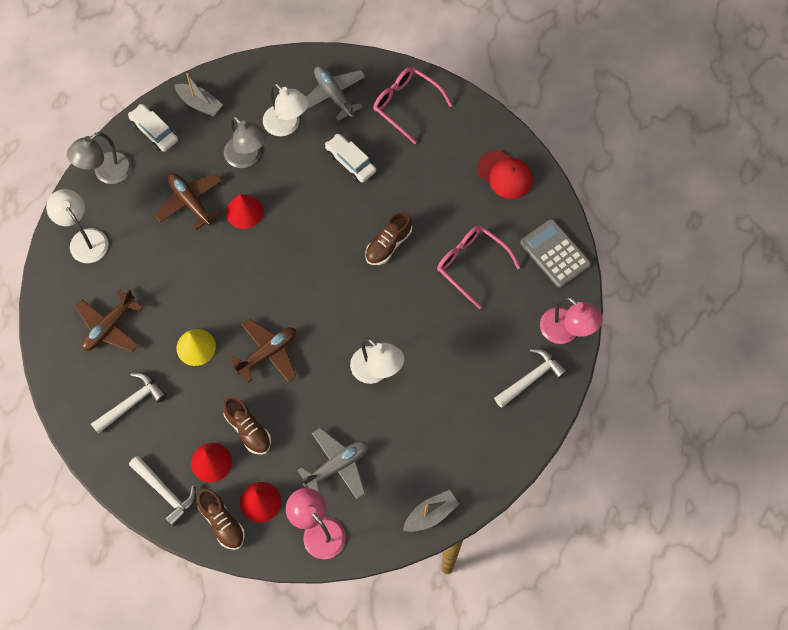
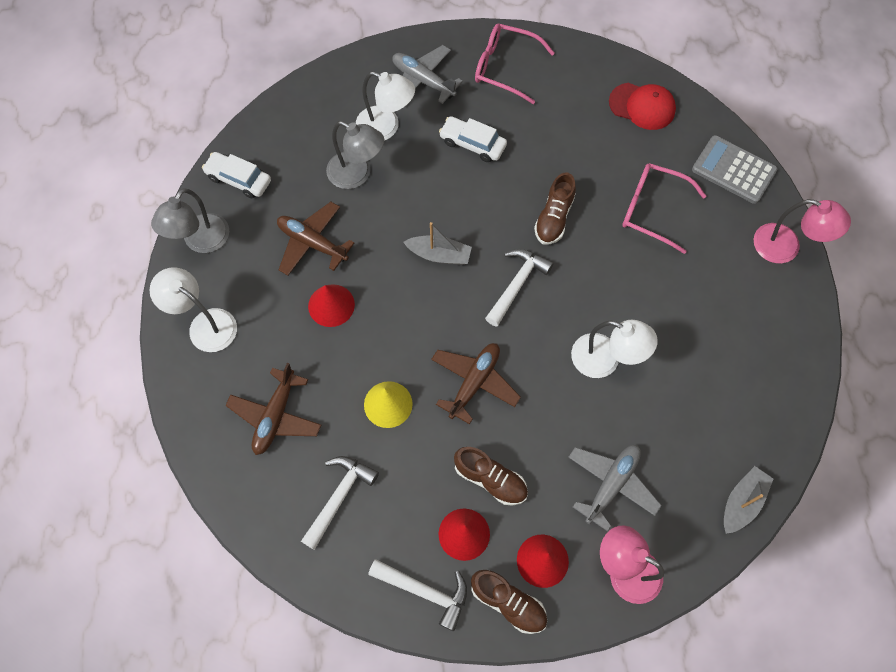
camera: 20 degrees left, 0 degrees up
grey boat [175,73,223,116] -> grey boat moved to [404,222,472,265]
red cone [226,194,264,229] -> red cone moved to [308,284,355,327]
white hammer [494,348,567,408] -> white hammer moved to [485,249,553,327]

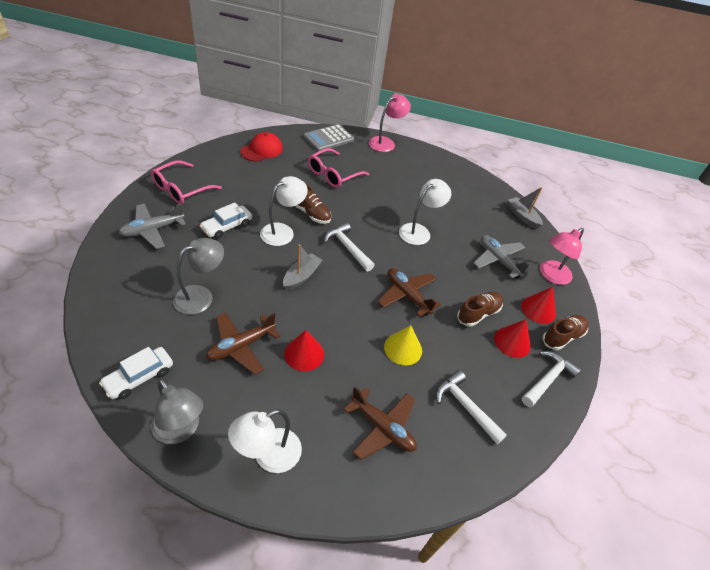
camera: 75 degrees left, 20 degrees down
white lamp [356,71,415,141] -> white lamp moved to [260,176,308,246]

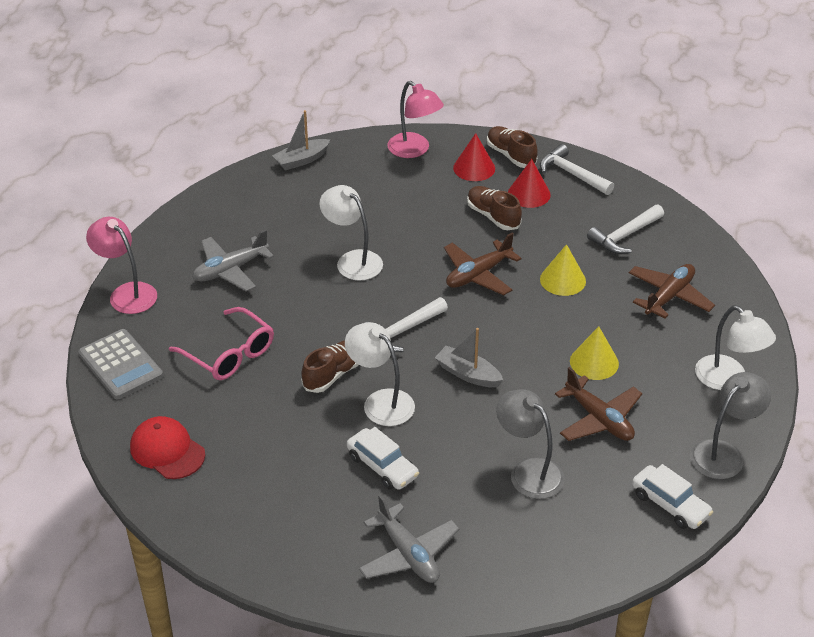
camera: 85 degrees left, 5 degrees down
pink glasses [151,161,222,204] -> none
red cone [284,330,324,371] -> yellow cone [570,327,619,380]
grey plane [473,235,531,278] -> grey plane moved to [193,230,274,291]

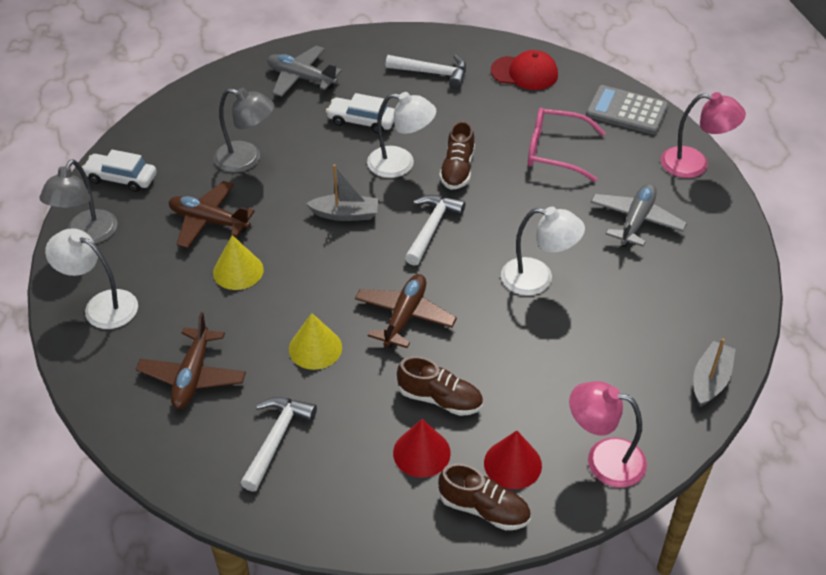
camera: 150 degrees right, 5 degrees up
white hammer [540,144,614,195] -> white hammer moved to [385,55,466,89]

